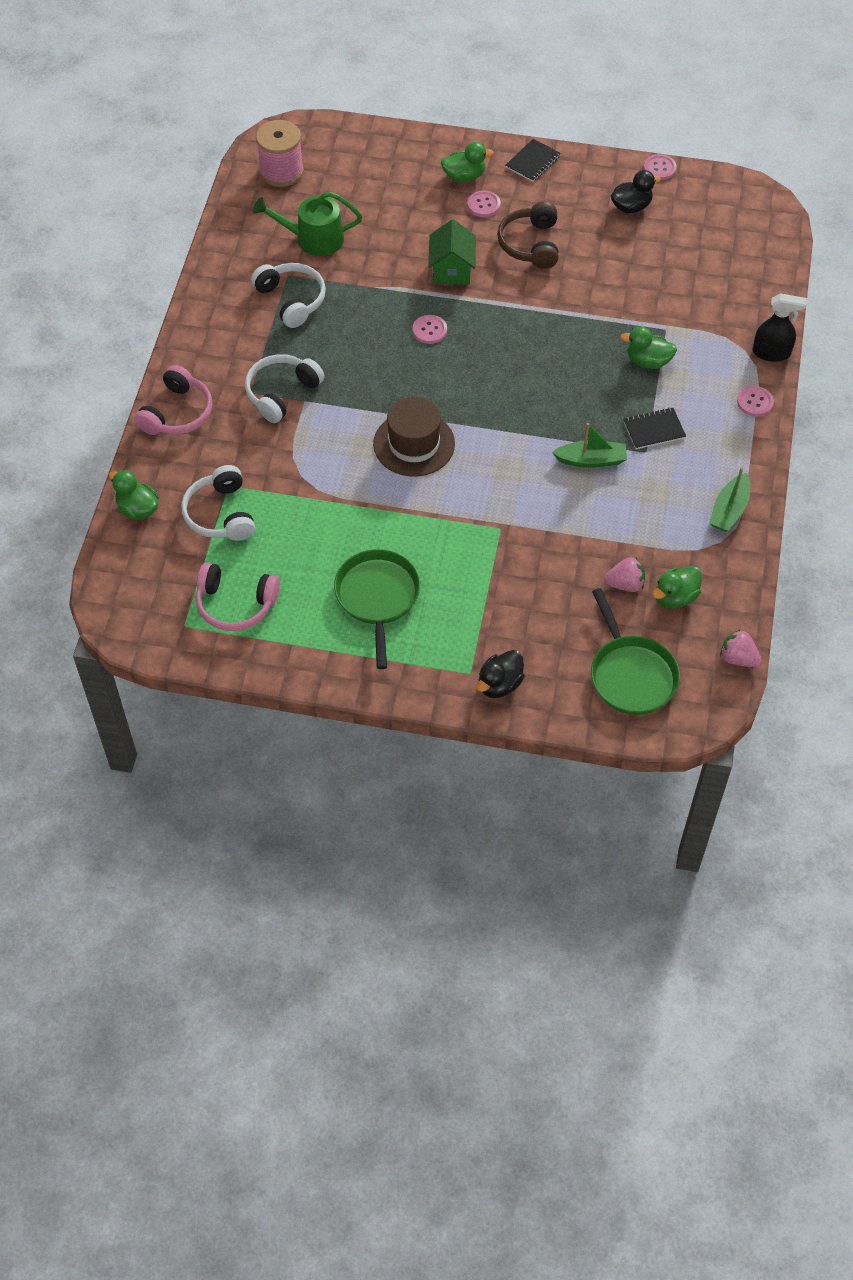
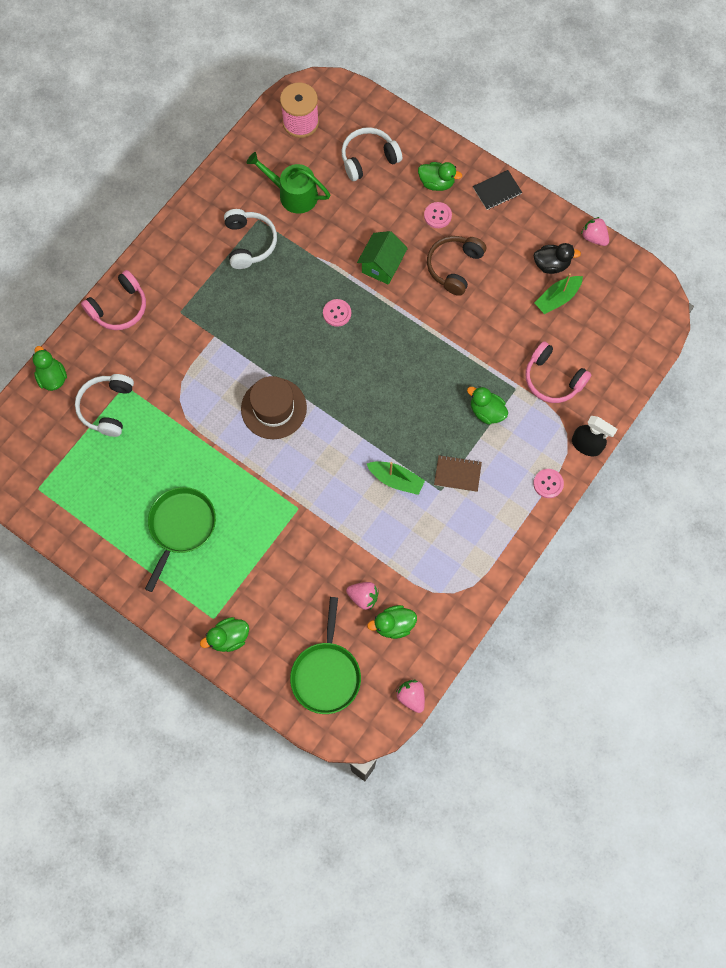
camera: 25 degrees right, 15 degrees up
pink headphones [196,562,280,631] -> pink headphones moved to [526,341,591,403]
white headphones [245,354,325,423] -> white headphones moved to [341,127,402,181]
black duck [476,650,525,698] -> green duck [200,617,249,652]
black notebook [623,408,686,449] -> brown notebook [434,455,482,492]
pink button [644,154,677,180] -> pink strawberry [581,217,609,246]
green boat [709,468,751,532] -> green boat moved to [535,273,583,314]

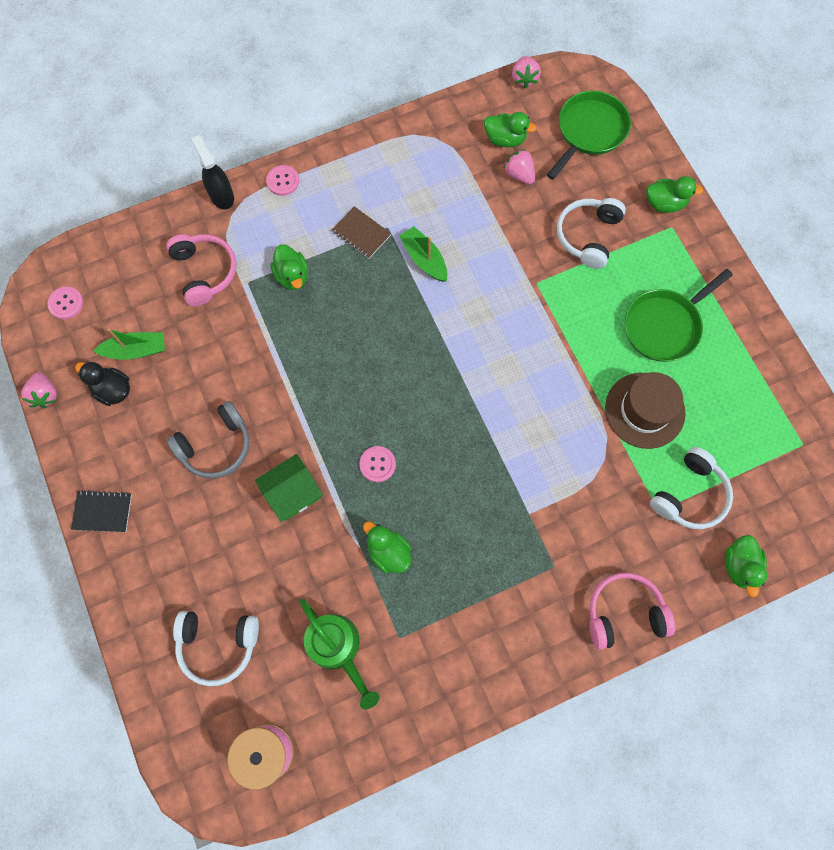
camera: 150 degrees left, 0 degrees up
white headphones [224,209,277,269] -> white headphones moved to [557,198,626,269]
brown hat [241,376,307,439] -> brown hat moved to [605,372,686,449]
green duck [418,162,462,191] -> green duck moved to [363,521,412,573]
pink button [424,202,452,228] -> pink button moved to [47,286,83,320]
brown headphones [427,236,486,296] -> grey headphones [166,401,249,479]

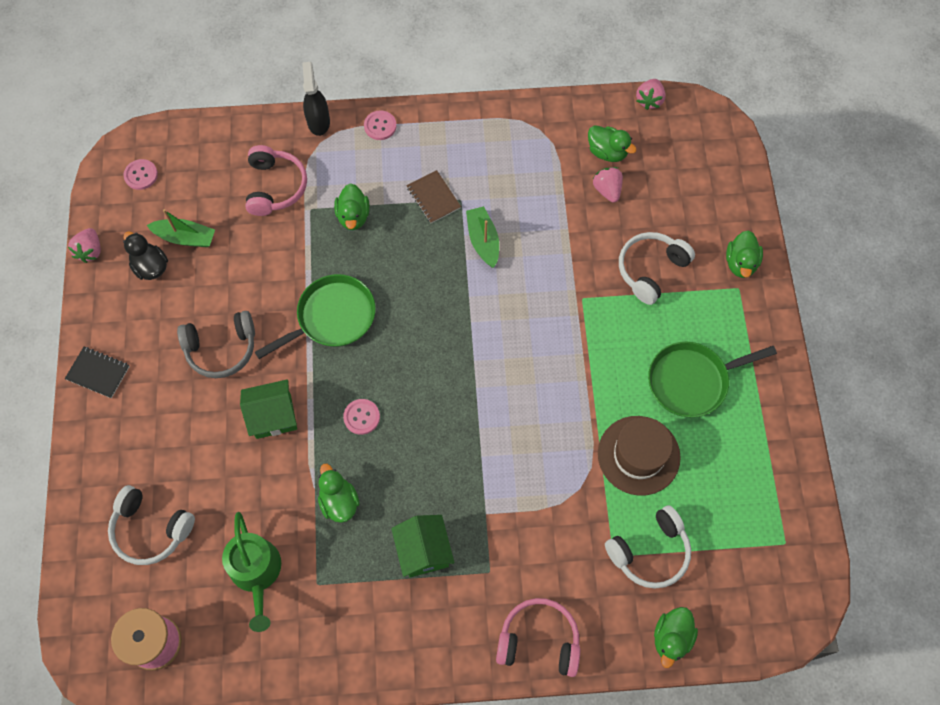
camera: 20 degrees right, 5 degrees down
green pan [547,91,631,180] -> green pan moved to [255,274,376,359]
green duck [646,176,704,213] -> green duck turned 75 degrees clockwise [726,230,763,278]
none -> green house [391,515,454,577]

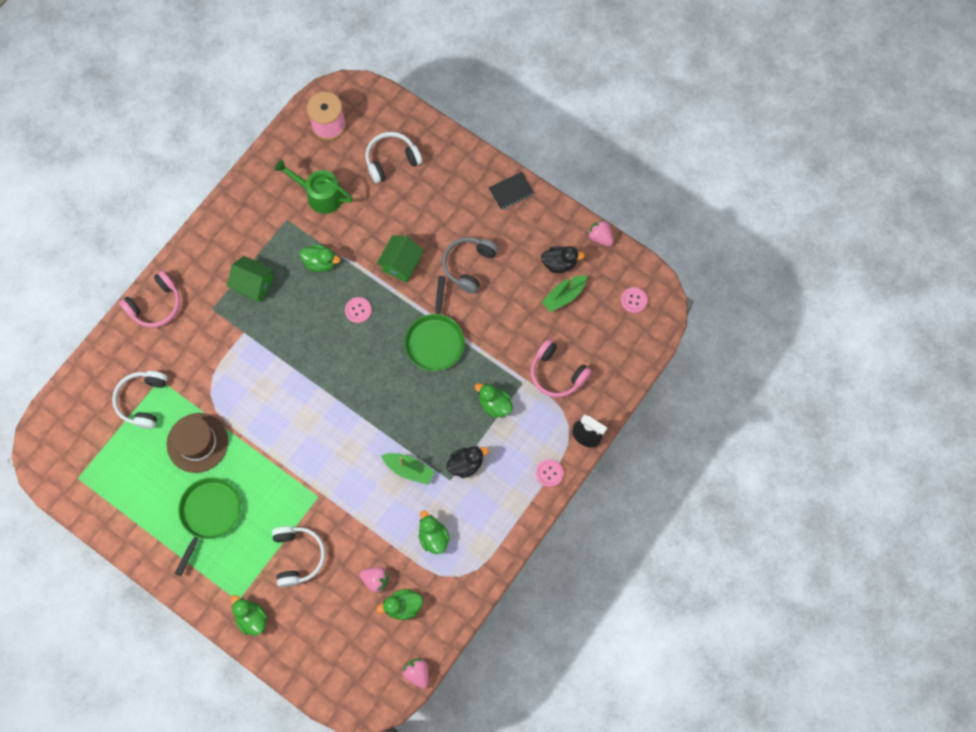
camera: 130 degrees right, 5 degrees up
brown notebook [406,170,461,223] -> black duck [446,446,489,478]
green duck [654,607,698,668] -> green duck moved to [419,510,450,554]

